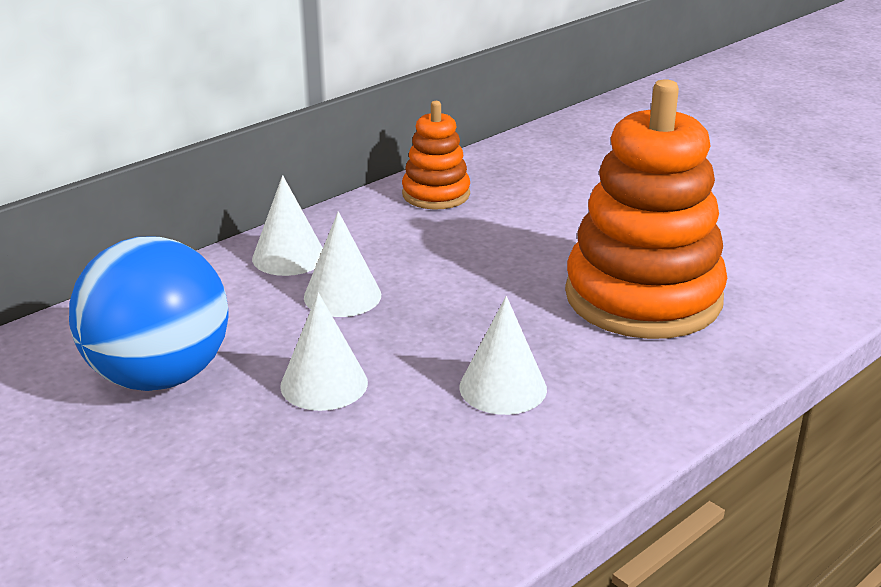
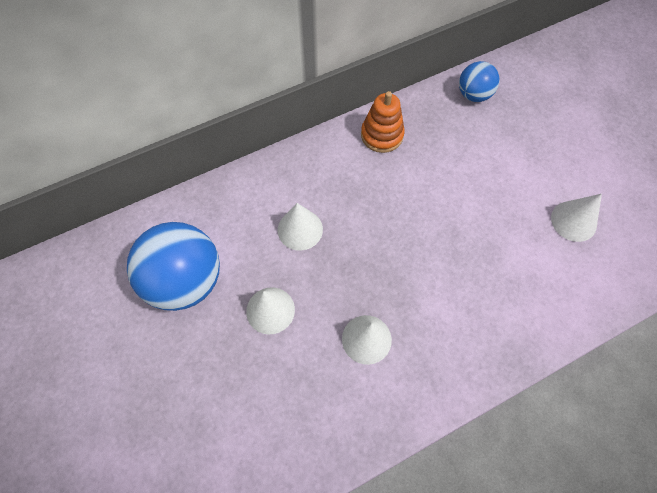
camera: 15 degrees right, 35 degrees up
white cone [252,175,323,276] -> white cone moved to [551,194,602,242]
orange stacking toy [565,79,727,339] -> none
none -> blue ball [459,61,500,102]

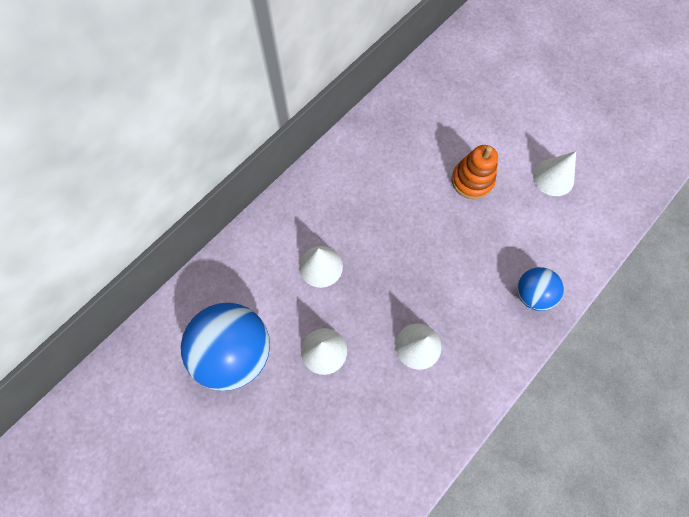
camera: 20 degrees left, 5 degrees up
orange stacking toy [361,91,405,153] -> orange stacking toy moved to [452,145,498,199]
blue ball [459,61,500,102] -> blue ball moved to [517,267,564,311]

